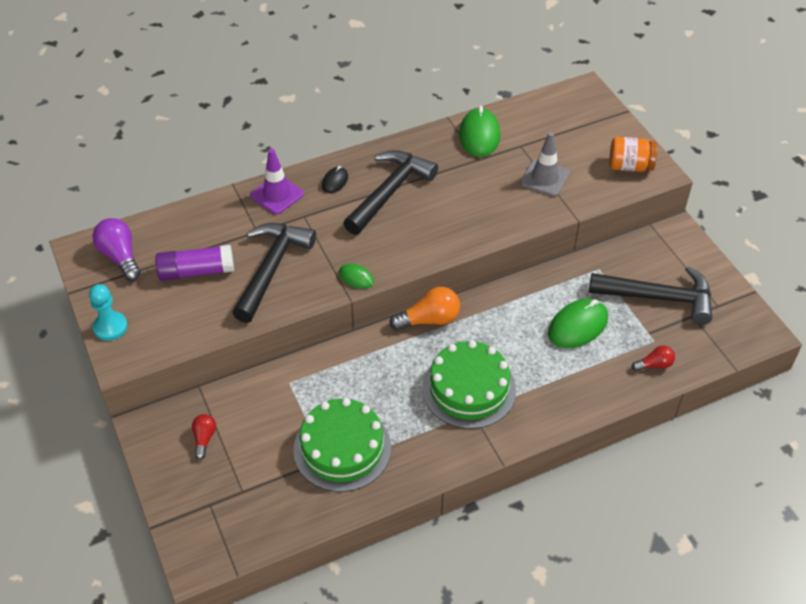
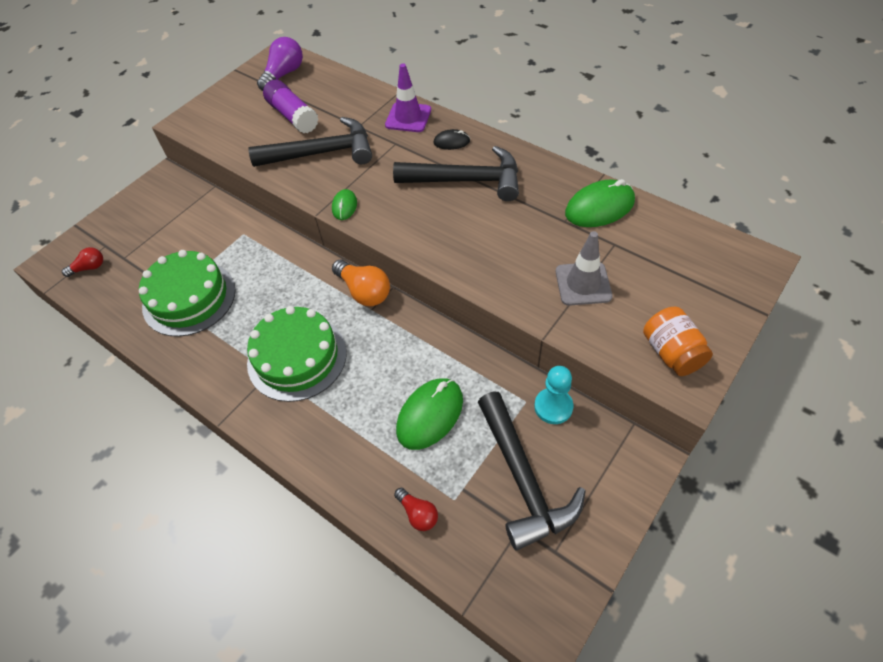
camera: 65 degrees right, 5 degrees up
turquoise pawn [89,284,128,341] -> turquoise pawn moved to [534,366,573,424]
red light bulb [192,414,216,460] -> red light bulb moved to [62,247,103,277]
green mouse [548,299,608,348] -> green mouse turned 75 degrees counterclockwise [396,378,463,450]

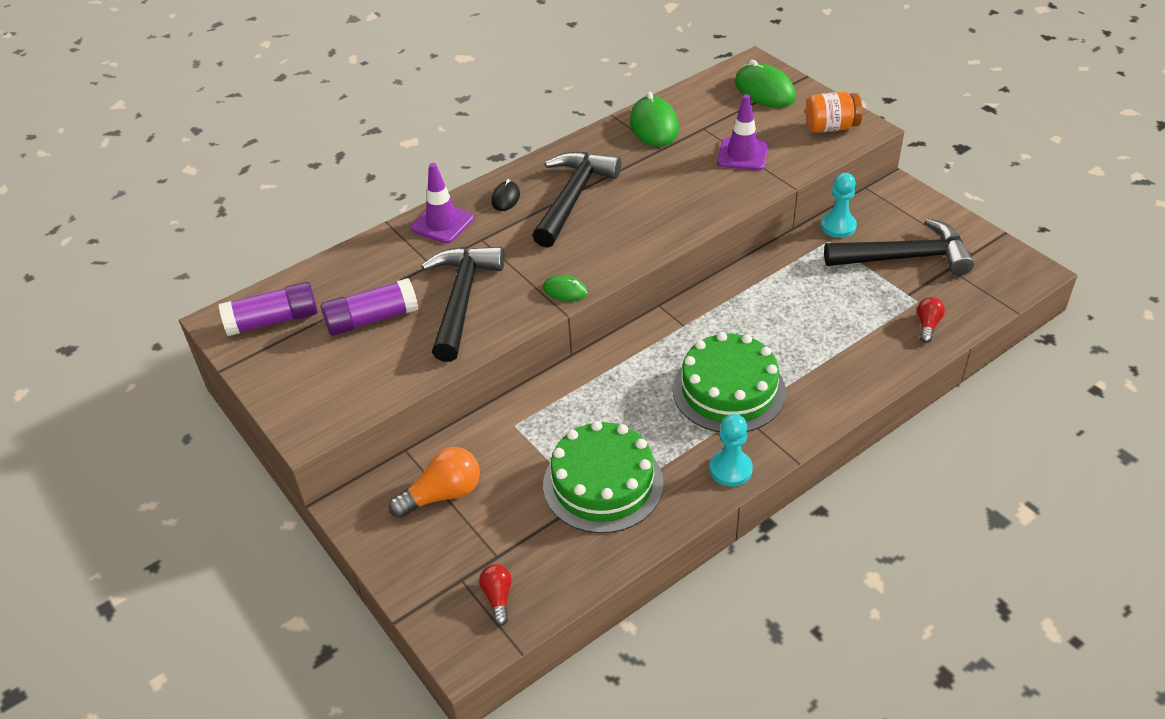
camera: 75 degrees left, 10 degrees down
purple light bulb [257,37,303,91] -> purple glue stick [219,282,318,336]
orange light bulb [332,260,390,306] -> orange light bulb moved to [389,447,480,518]
red light bulb [394,488,438,531] -> red light bulb turned 45 degrees counterclockwise [917,297,945,343]
green mouse [396,378,463,450] -> green mouse moved to [735,60,796,108]
grey traffic cone [556,231,613,306] -> purple traffic cone [717,94,769,171]
none -> turquoise pawn [709,414,753,487]

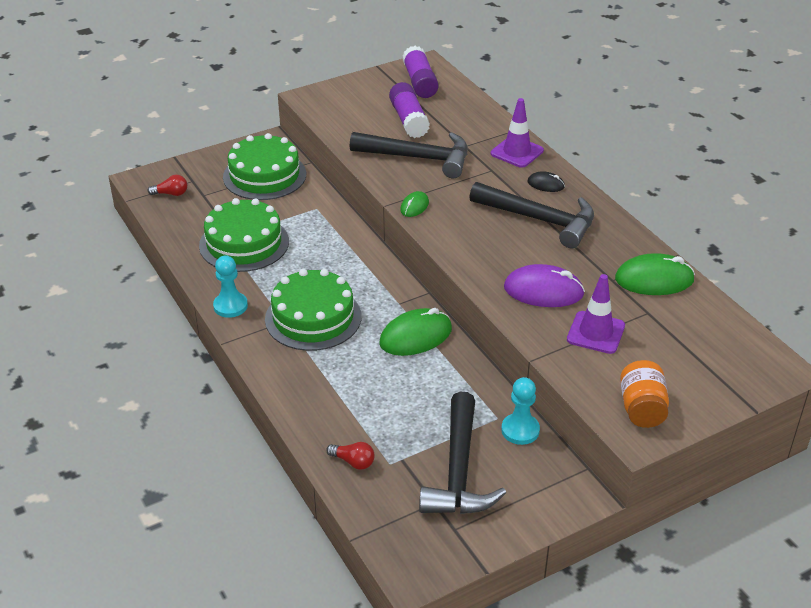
camera: 95 degrees right, 5 degrees down
orange light bulb [389,447,480,518] -> green cake [223,133,306,200]
green mouse [735,60,796,108] -> green mouse moved to [379,308,452,356]
none -> purple mouse [504,264,585,307]

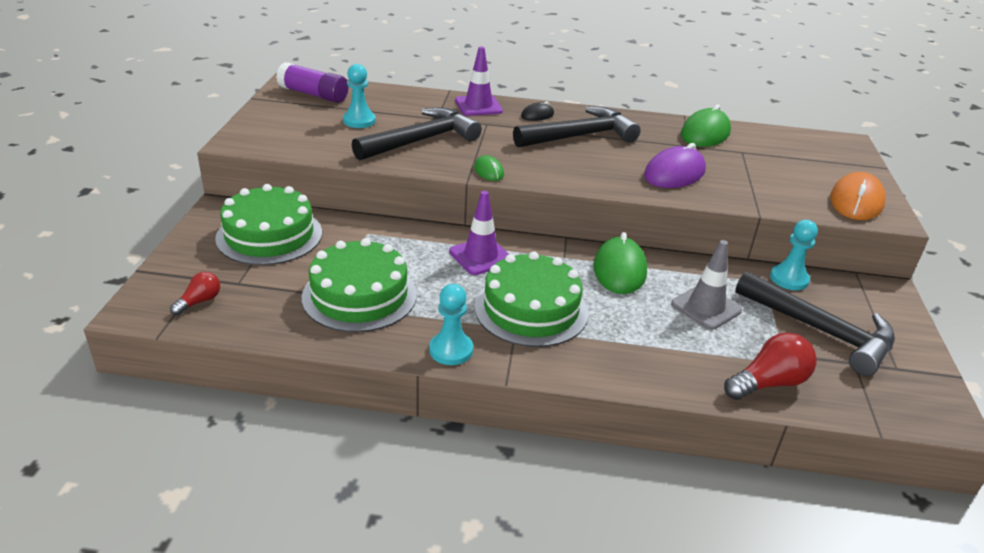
camera: 55 degrees left, 5 degrees down
red light bulb [326,442,375,470] -> red light bulb [724,332,817,400], size x1.70
purple glue stick [389,82,430,138] -> turquoise pawn [343,64,376,128]
purple traffic cone [567,274,625,354] -> purple traffic cone moved to [449,191,509,275]
orange jar [620,360,669,428] -> orange mouse [830,172,886,220]
none -> grey traffic cone [671,240,742,330]

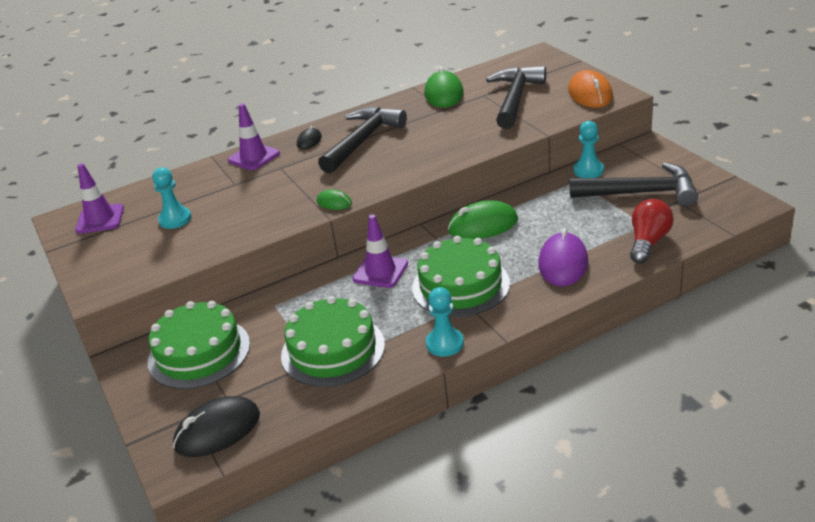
camera: 30 degrees left, 0 degrees up
red light bulb [170,272,220,315] -> black mouse [173,396,260,457]
purple glue stick [276,62,349,103] -> purple traffic cone [75,164,124,234]
black hammer [352,108,482,160] -> black hammer moved to [486,66,546,129]
green mouse [593,232,647,294] -> green mouse turned 75 degrees counterclockwise [448,200,518,239]
purple mouse [644,143,706,188] -> purple mouse moved to [538,228,588,286]
grey traffic cone [671,240,742,330] -> none

